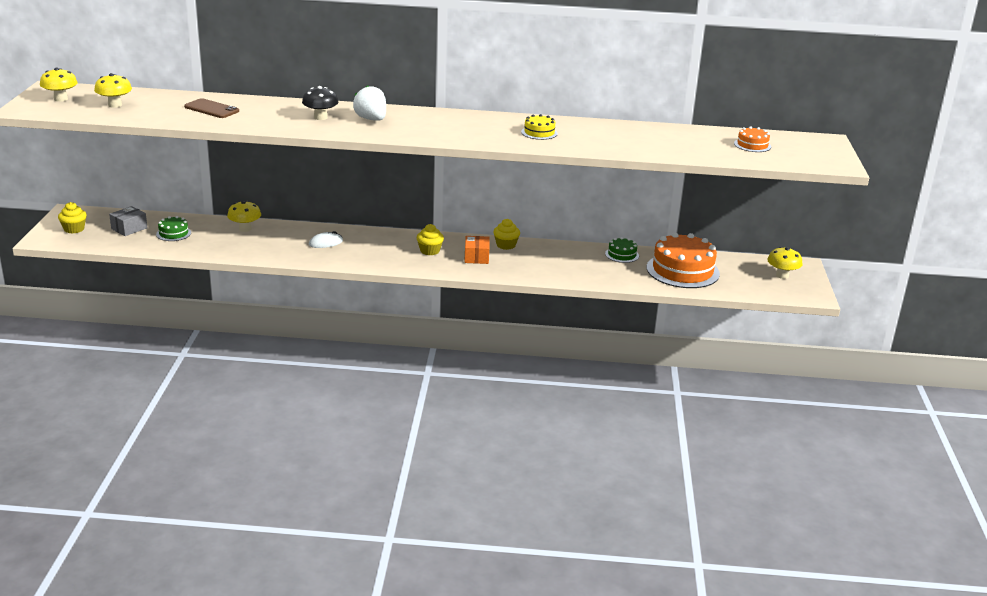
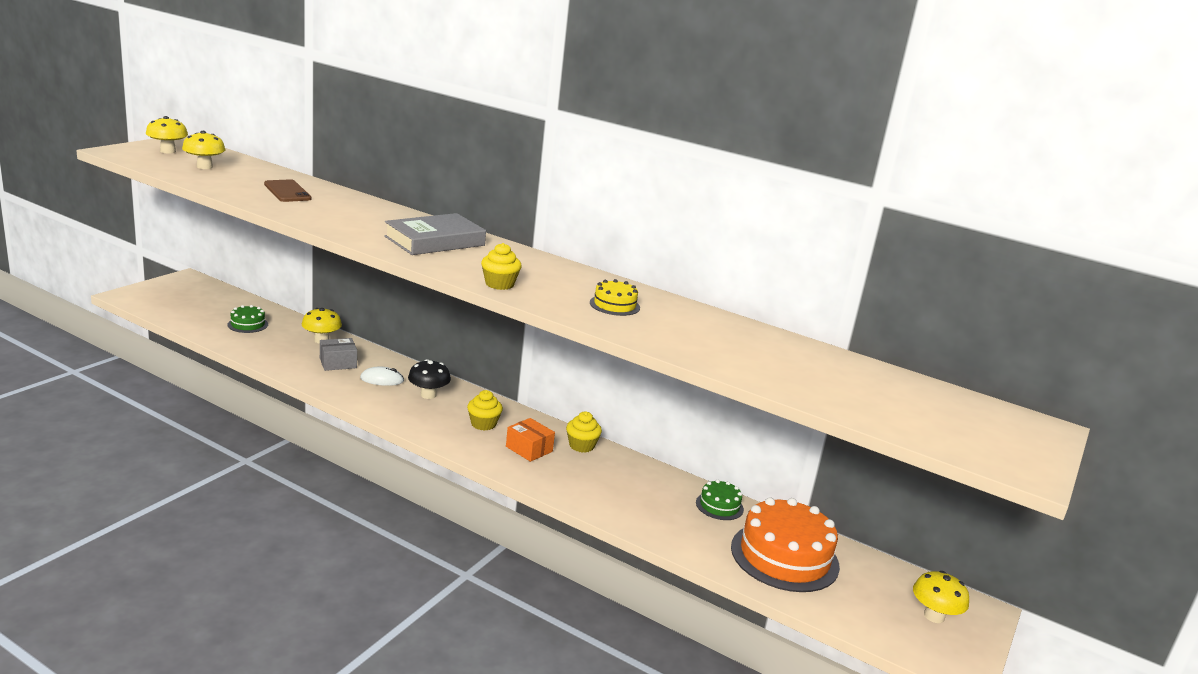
camera: 25 degrees right, 5 degrees down
yellow cupcake [58,202,87,234] -> yellow cupcake moved to [481,243,521,290]
grey box [109,206,147,236] -> grey box moved to [320,338,357,371]
black mushroom [302,86,338,120] -> black mushroom moved to [408,359,451,399]
white strawberry [353,85,386,121] -> grey book [384,213,486,255]
orange box [464,236,490,264] -> orange box turned 75 degrees counterclockwise [506,418,555,462]
orange cake [734,126,771,152] -> none

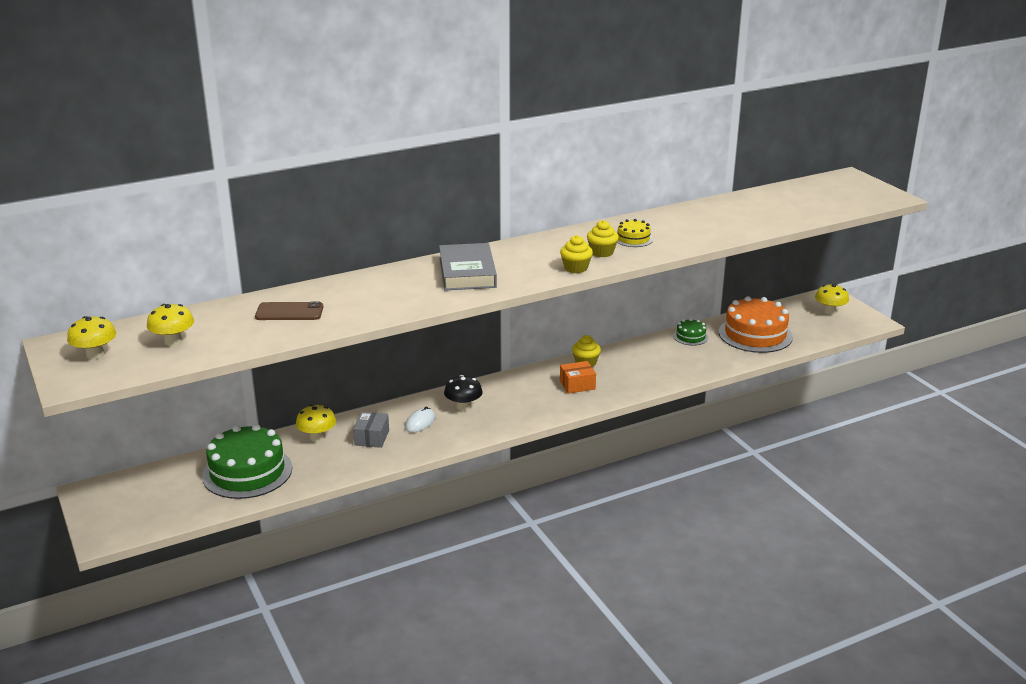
camera: 55 degrees left, 5 degrees up
green cake [227,305,268,333] -> green cake [202,424,292,499], size x2.10
yellow cupcake [467,390,503,431] -> yellow cupcake moved to [587,220,619,257]

